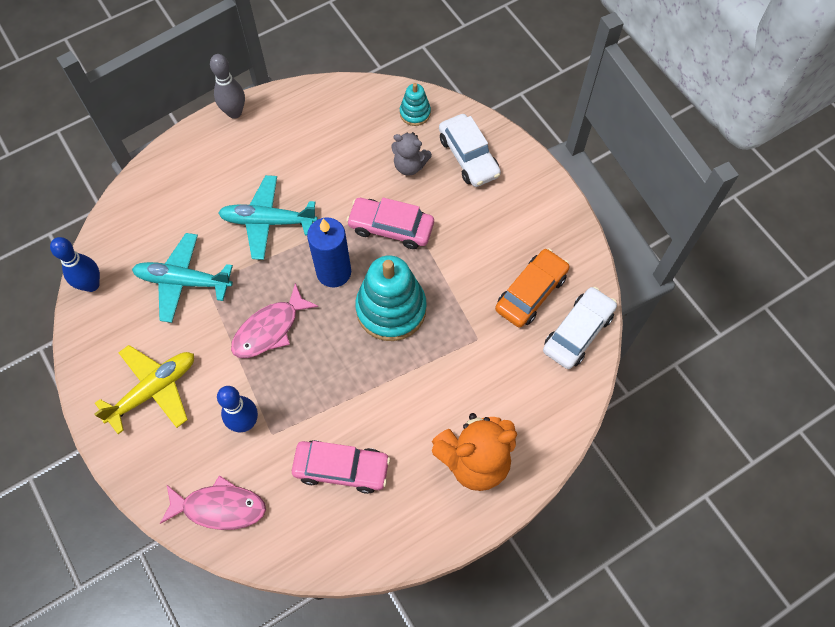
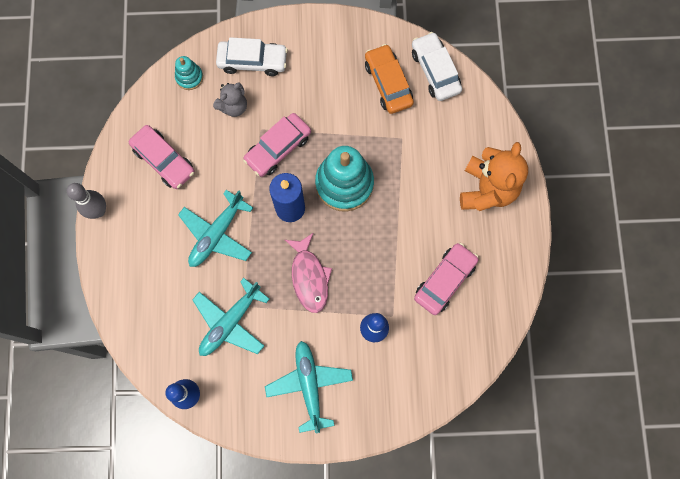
camera: 60 degrees left, 10 degrees up
yellow plane [94,345,194,434] -> turquoise plane [265,341,353,434]
pink fish [160,475,266,530] -> none
none -> pink car [129,125,195,189]

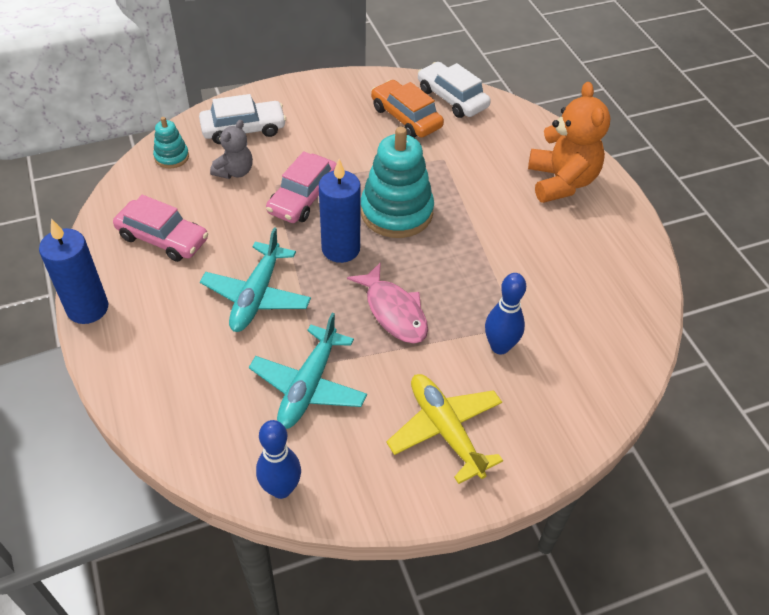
camera: 20 degrees left, 25 degrees down
grey bowling pin [67,183,106,219] -> blue candle [39,219,108,324]
turquoise plane [265,341,353,434] -> yellow plane [386,374,503,484]
pink car [414,243,479,315] -> none

